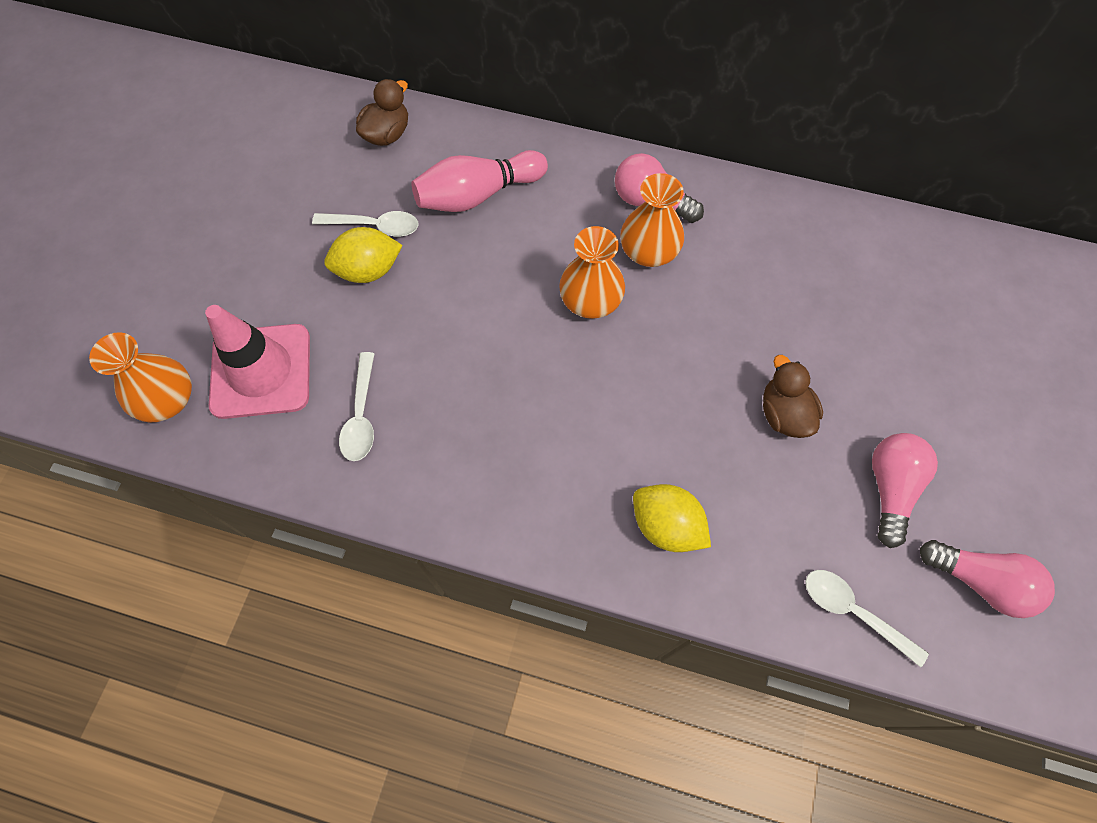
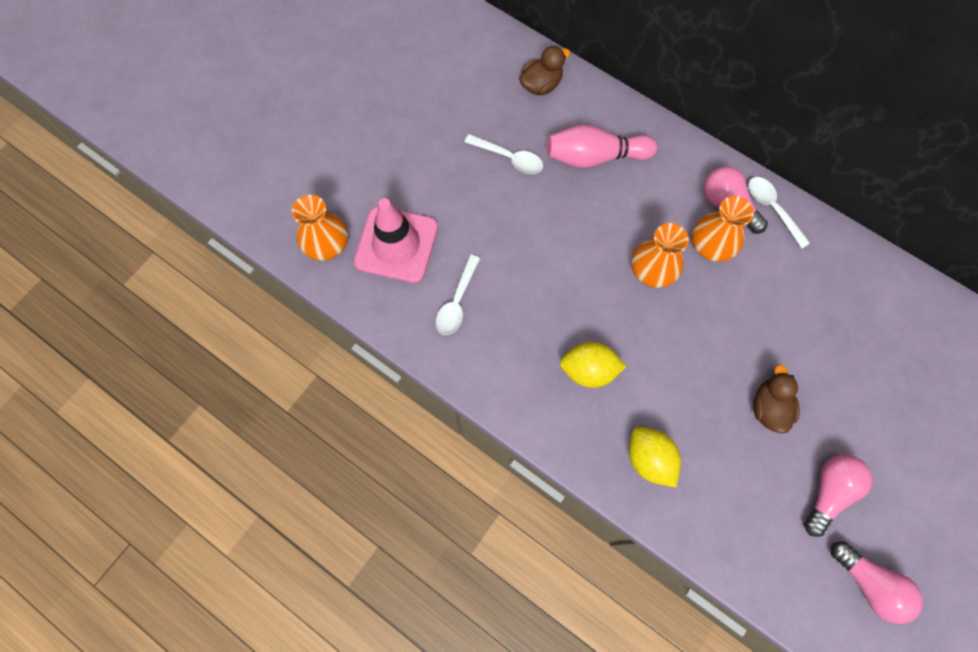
camera: 20 degrees right, 5 degrees up
yellow lemon [324,227,403,283] -> yellow lemon moved to [560,342,627,388]
white spoon [805,570,929,667] -> white spoon moved to [748,177,810,248]

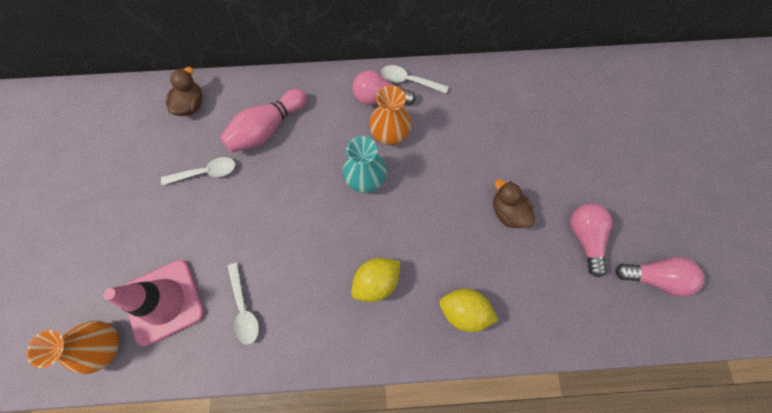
camera: 40 degrees left, 0 degrees up
orange vase [631,223,689,288] -> turquoise vase [343,136,387,193]

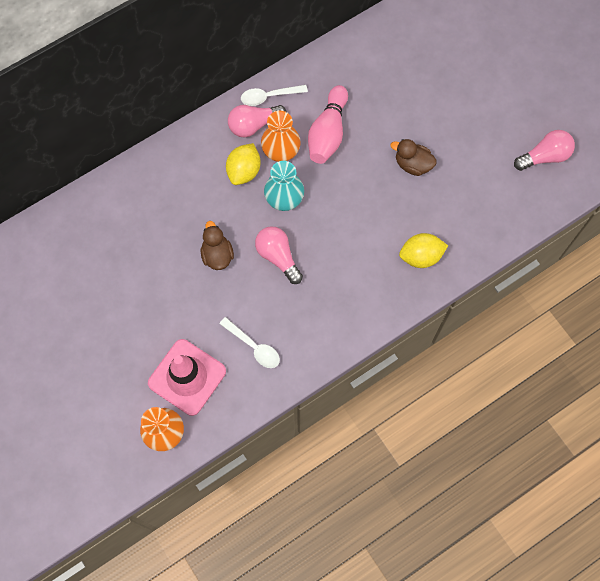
camera: 30 degrees left, 0 degrees up
white spoon [161,157,235,185] -> none
brown duck [166,67,202,116] -> brown duck moved to [201,221,234,270]
pink bowling pin [220,89,307,153] -> pink bowling pin moved to [308,85,348,164]
yellow lemon [352,258,400,302] -> yellow lemon moved to [226,143,260,185]
pink light bulb [570,204,613,278] -> pink light bulb moved to [255,226,303,284]

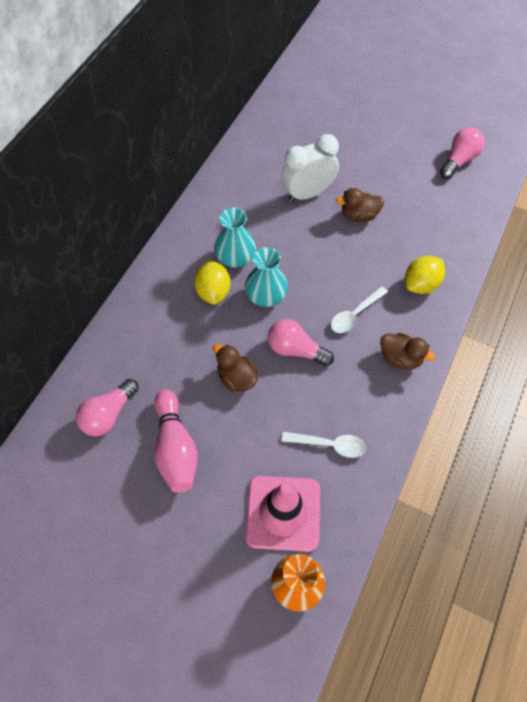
camera: 30 degrees left, 10 degrees down
pink light bulb [228,105,286,137] -> pink light bulb moved to [76,379,139,436]
white spoon [241,85,308,106] -> white spoon moved to [331,286,388,333]
orange vase [261,111,301,162] -> turquoise vase [214,208,256,268]
pink bowling pin [308,85,348,164] -> pink bowling pin moved to [154,389,198,493]
none -> white clock [281,134,339,202]
none -> brown duck [380,333,435,370]

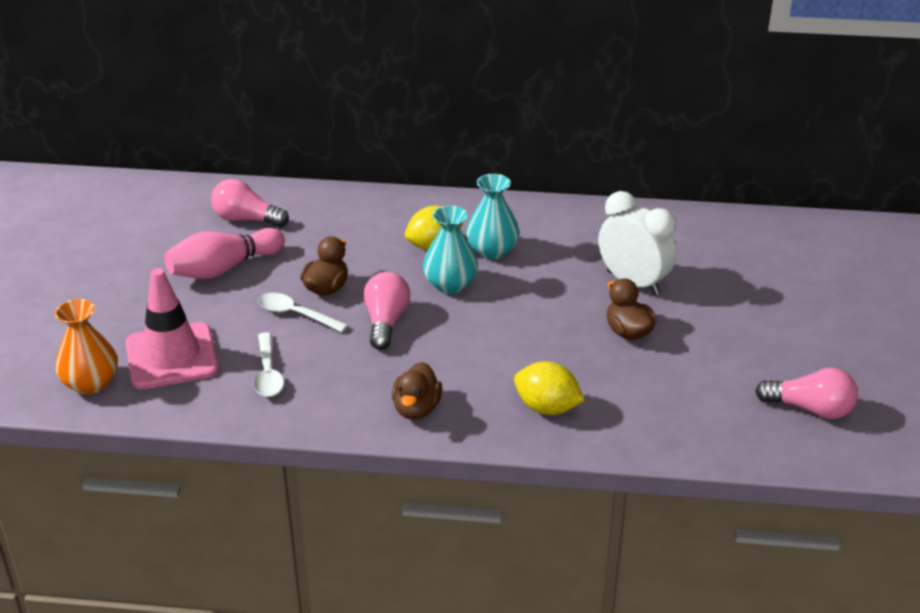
camera: 70 degrees right, 25 degrees down
white spoon [331,286,388,333] -> white spoon moved to [258,293,348,332]

